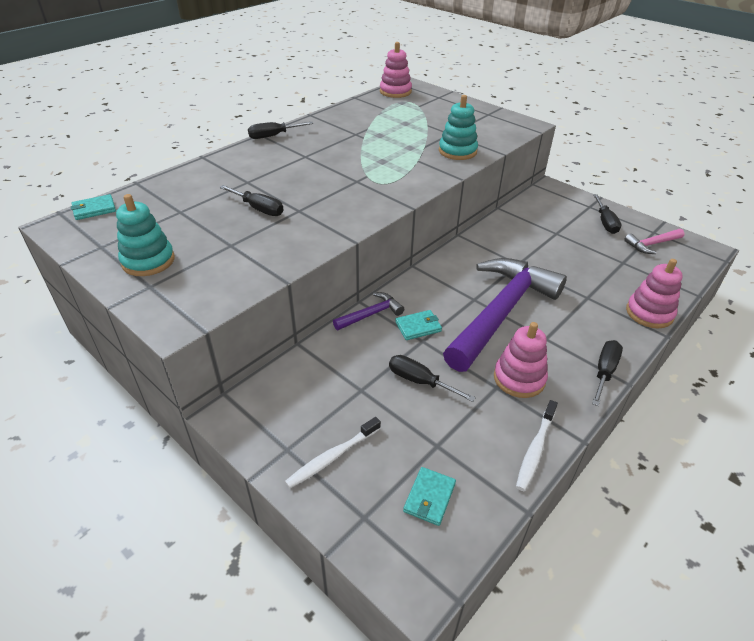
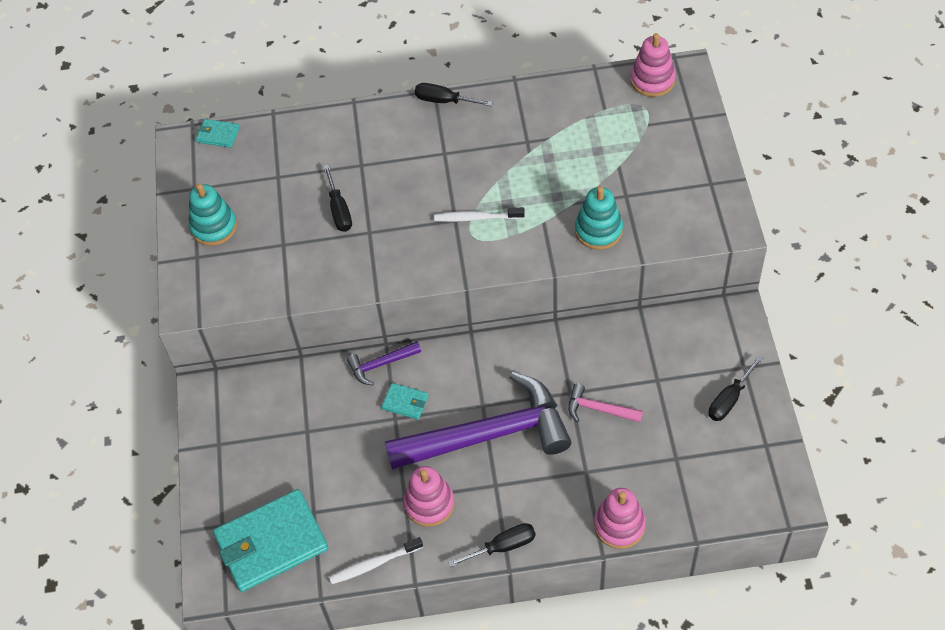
camera: 45 degrees right, 15 degrees up
white toothbrush [285,417,381,488] -> white toothbrush moved to [434,207,525,222]
purple hammer [333,292,404,330] -> purple hammer turned 150 degrees clockwise [347,341,421,386]
black screwdriver [389,355,476,402] -> none
turquoise wallet [403,467,456,526] -> turquoise wallet [213,489,328,592], size x2.28
pink hammer [624,229,684,254] -> pink hammer moved to [568,384,643,422]

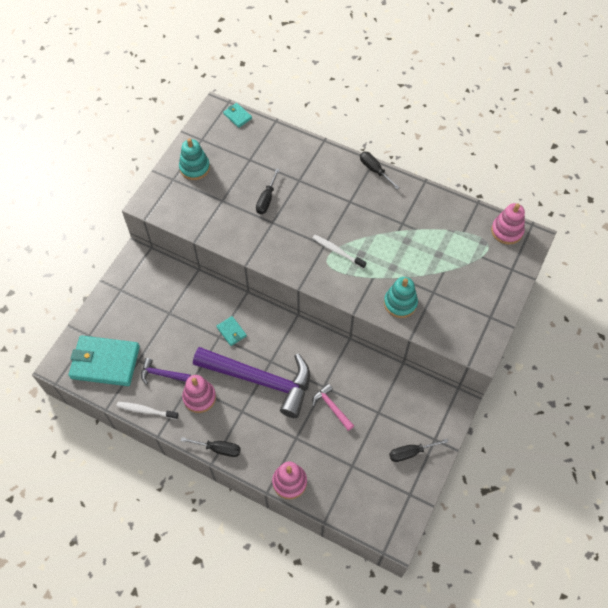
camera: 30 degrees right, 5 degrees up
purple hammer [347,341,421,386] -> purple hammer moved to [141,358,191,385]

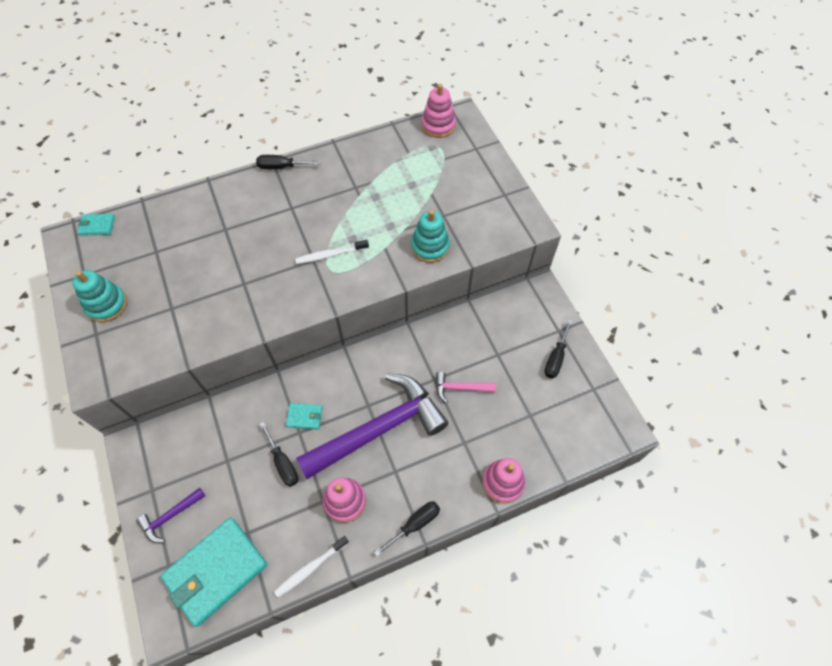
camera: 50 degrees left, 0 degrees up
purple hammer [141,358,191,385] -> purple hammer moved to [136,488,205,543]
black screwdriver [256,169,280,214] -> black screwdriver moved to [259,422,298,487]

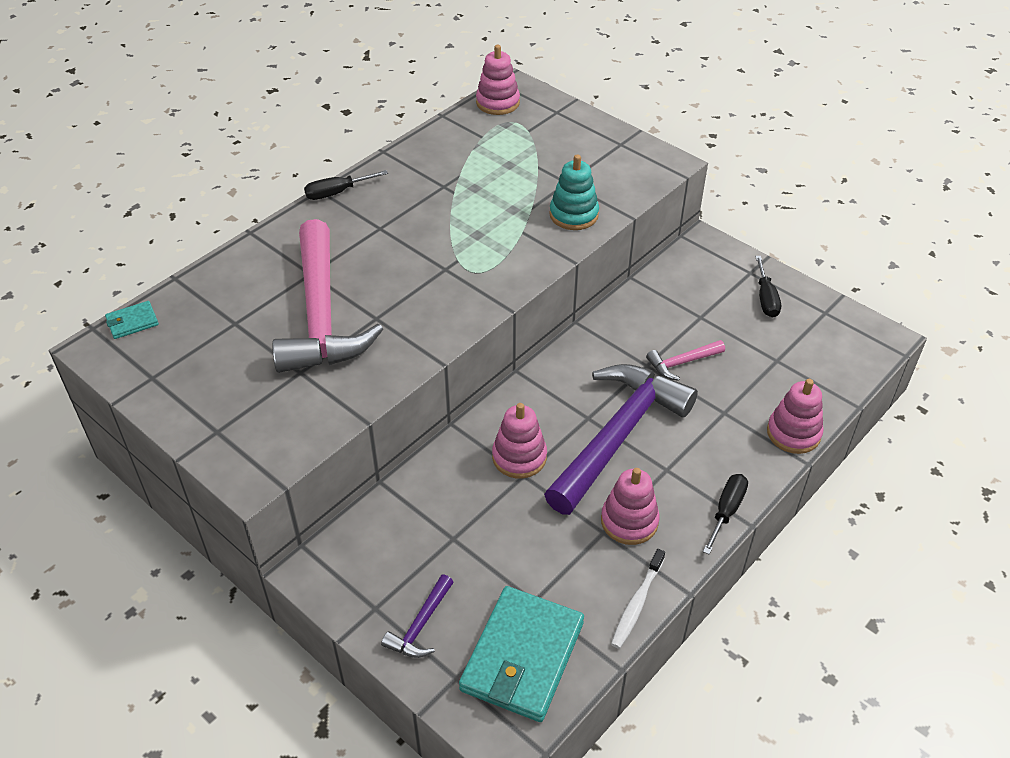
camera: 25 degrees left, 15 degrees down
turquoise stacking toy [72,270,127,322] -> none
black screwdriver [259,422,298,487] -> none
turquoise wallet [286,403,323,429] -> pink stacking toy [492,403,547,478]
white toothbrush [295,239,369,264] -> none
none -> pink hammer [272,219,383,373]

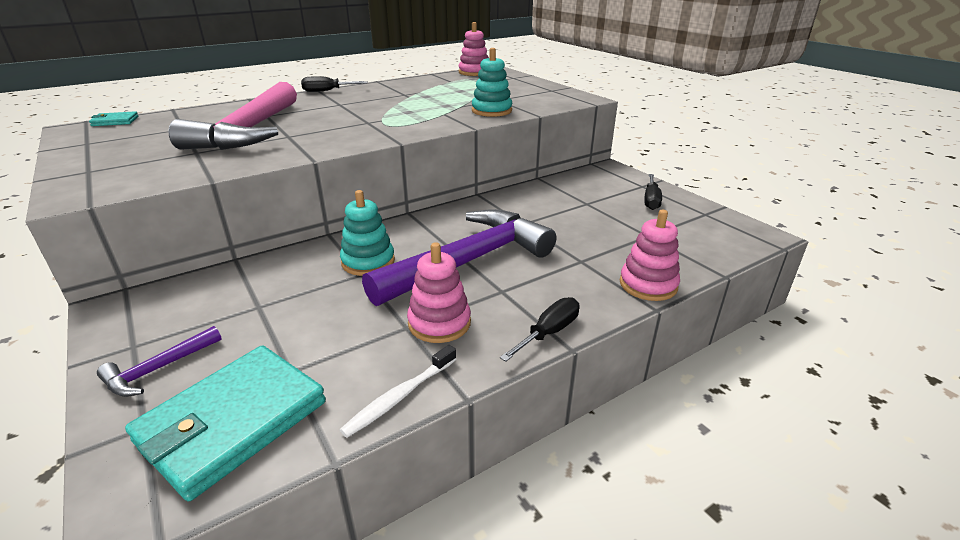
camera: 15 degrees right, 15 degrees down
pink stacking toy [492,403,547,478] -> turquoise stacking toy [340,190,395,276]
pink hammer [646,340,725,381] -> none

